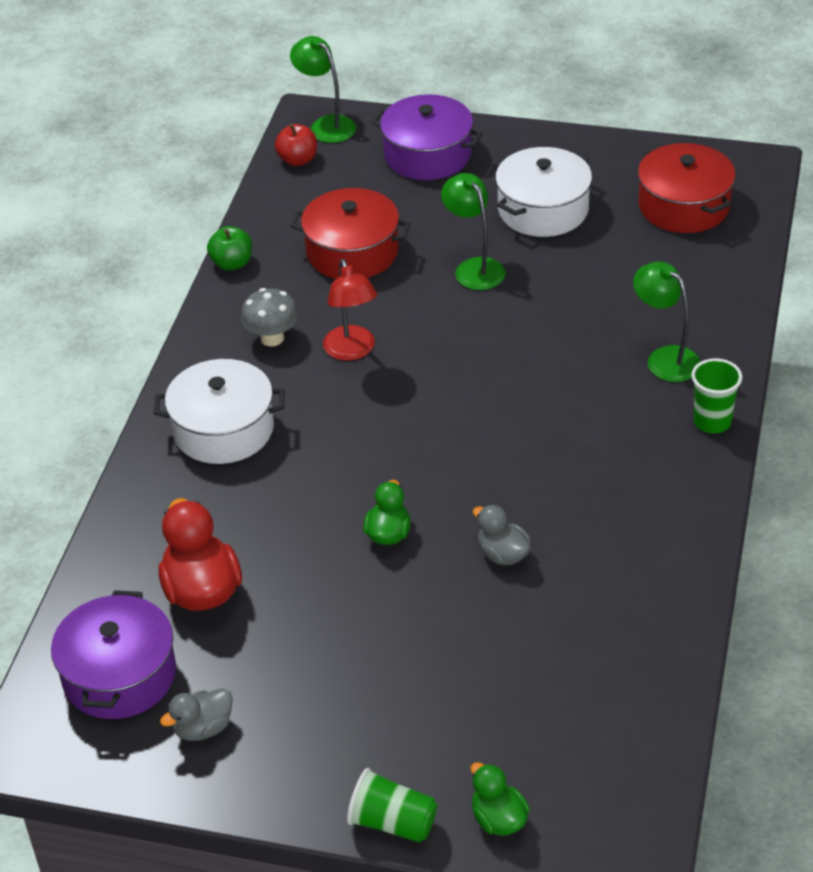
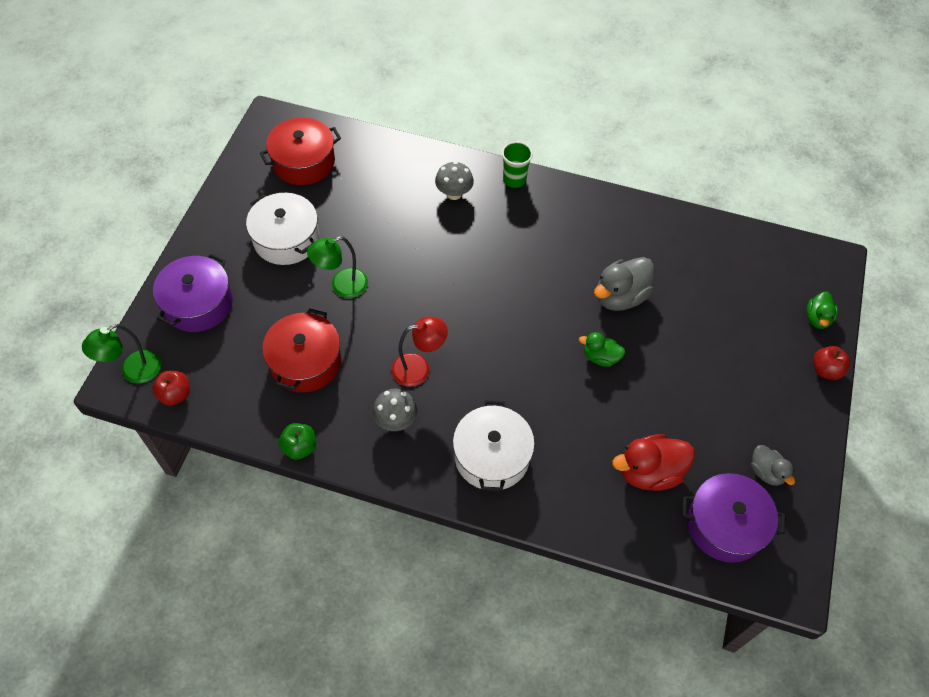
camera: 90 degrees left, 15 degrees up
green cup [347,768,437,843] -> red apple [813,346,850,380]
green duck [470,762,530,836] -> green duck turned 45 degrees counterclockwise [807,292,838,329]
grey duck [473,505,531,565] -> grey duck [594,257,655,311], size x1.70
green lamp [633,262,701,382] -> grey mushroom [435,161,474,200]

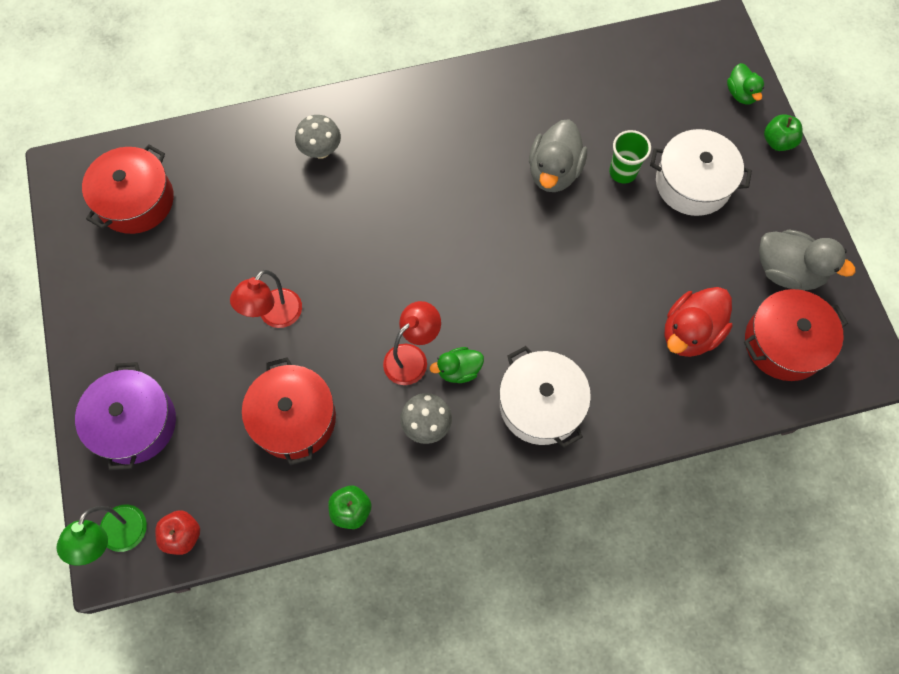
camera: 30 degrees left, 10 degrees up
white pot [246,193,319,265] -> white pot moved to [650,129,752,216]
green lamp [307,236,368,298] -> red lamp [230,270,302,328]
green cup [502,141,533,188] -> green cup moved to [609,130,651,184]
green duck [579,332,625,367] -> green duck moved to [430,347,484,383]
purple pot [682,473,785,563] -> red pot [744,289,848,381]
grey duck [751,445,795,486] -> grey duck [759,229,855,291], size x1.70
red apple [813,346,850,380] -> green apple [764,114,803,151]

